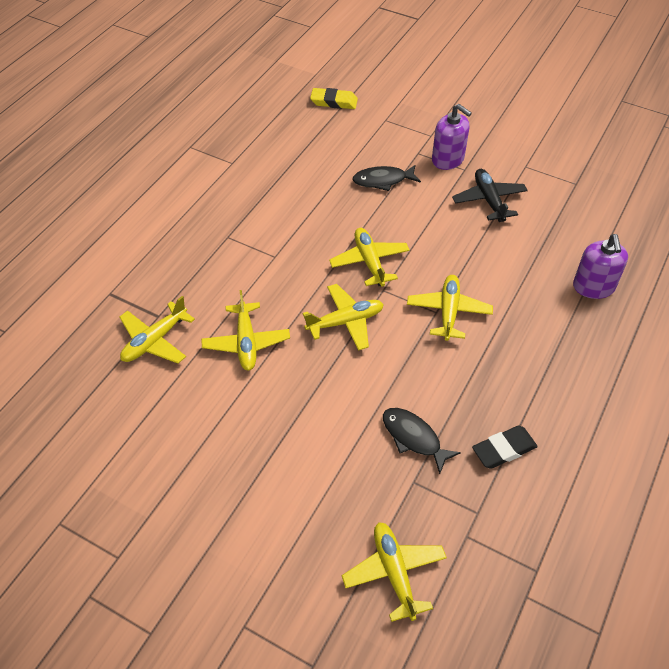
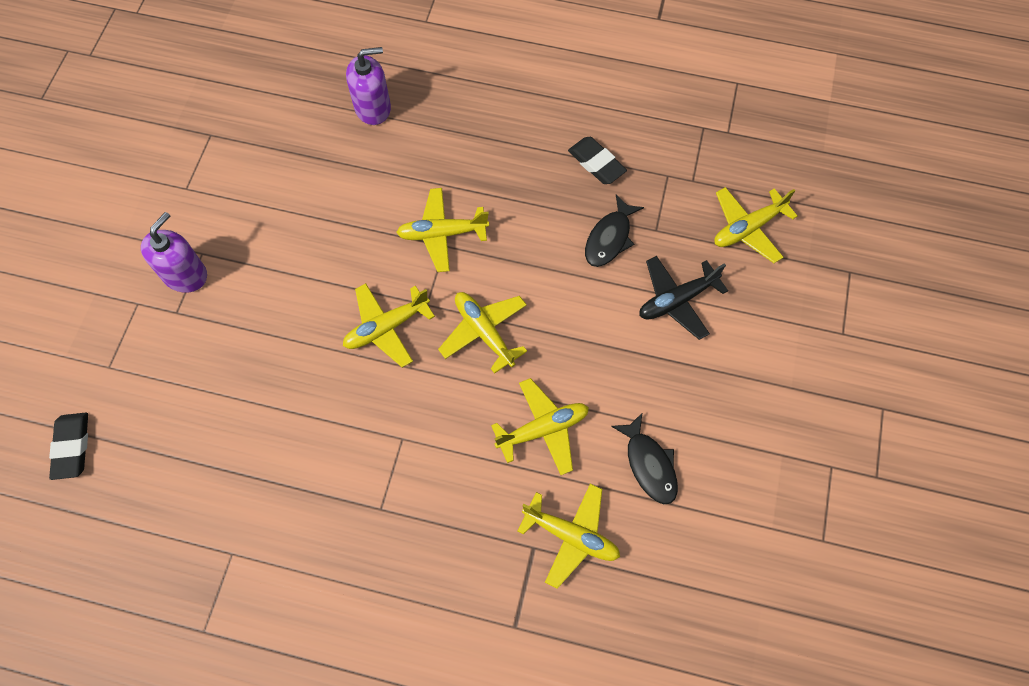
camera: 105 degrees left, 15 degrees up
yellow eraser [310,88,358,109] -> black eraser [49,413,88,480]
black fish [352,165,421,191] -> black fish moved to [611,412,678,504]
black plane [452,169,528,222] -> black plane moved to [639,256,728,340]

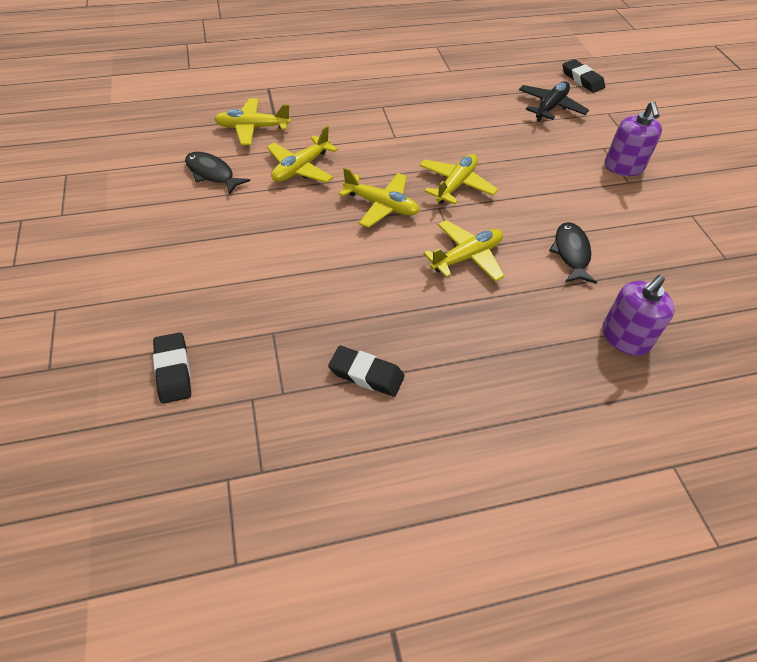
camera: 150 degrees right, 15 degrees down
black fish [585,195,644,267] -> black fish moved to [549,222,597,284]
black plane [639,256,728,340] -> black plane moved to [519,81,589,121]
yellow plane [714,187,798,263] -> black eraser [153,332,191,404]

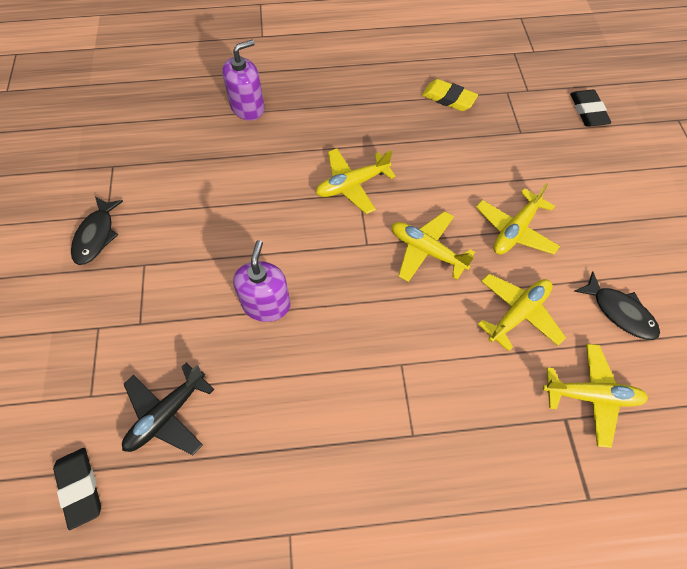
camera: 170 degrees left, 10 degrees up
black eraser [328,346,405,397] -> yellow eraser [422,79,478,111]
yellow plane [419,154,498,204] -> yellow plane moved to [476,183,560,255]
black fish [549,222,597,284] -> black fish moved to [71,197,123,265]
purple soap dispenser [605,101,662,176] -> purple soap dispenser moved to [233,240,291,322]

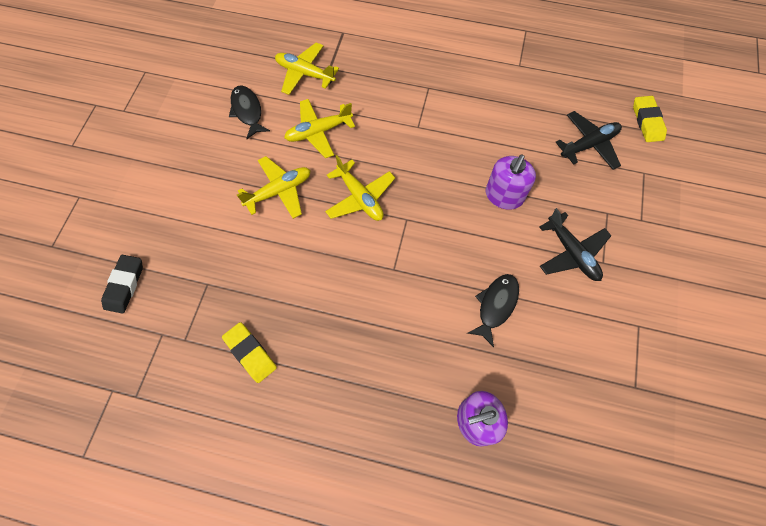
camera: 160 degrees left, 5 degrees up
black eraser [53,448,101,530] -> yellow eraser [633,96,667,142]
black fish [71,197,123,265] -> black fish moved to [467,274,519,347]
yellow plane [316,148,396,214] -> none
none -> black plane [539,208,611,281]

